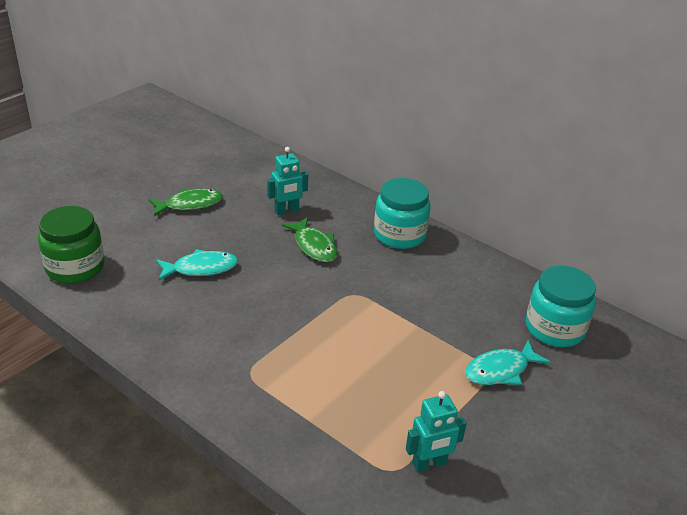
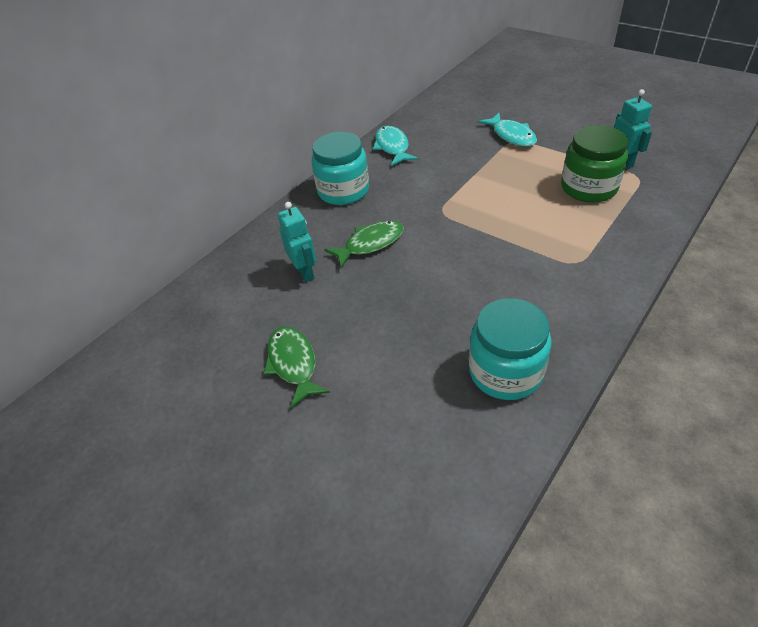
camera: 85 degrees left, 10 degrees up
green jar [38,206,104,284] -> green jar moved to [561,125,628,203]
turquoise fish [156,249,238,281] -> turquoise fish moved to [373,126,418,166]
turquoise jar [526,266,596,347] -> turquoise jar moved to [469,298,551,400]

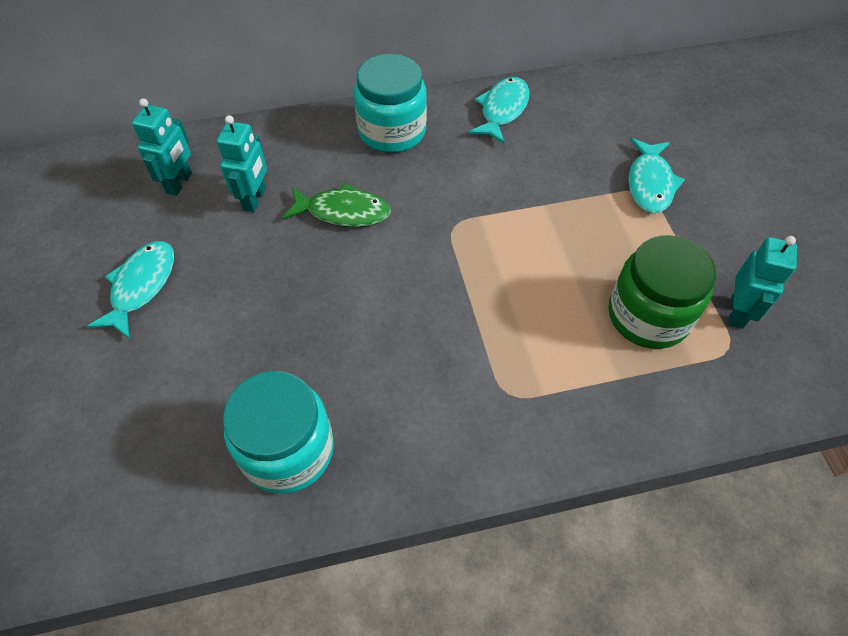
camera: 35 degrees right, 10 degrees up
green fish [263,326,330,408] -> turquoise fish [87,241,174,339]
none -> turquoise robot [132,98,192,196]

